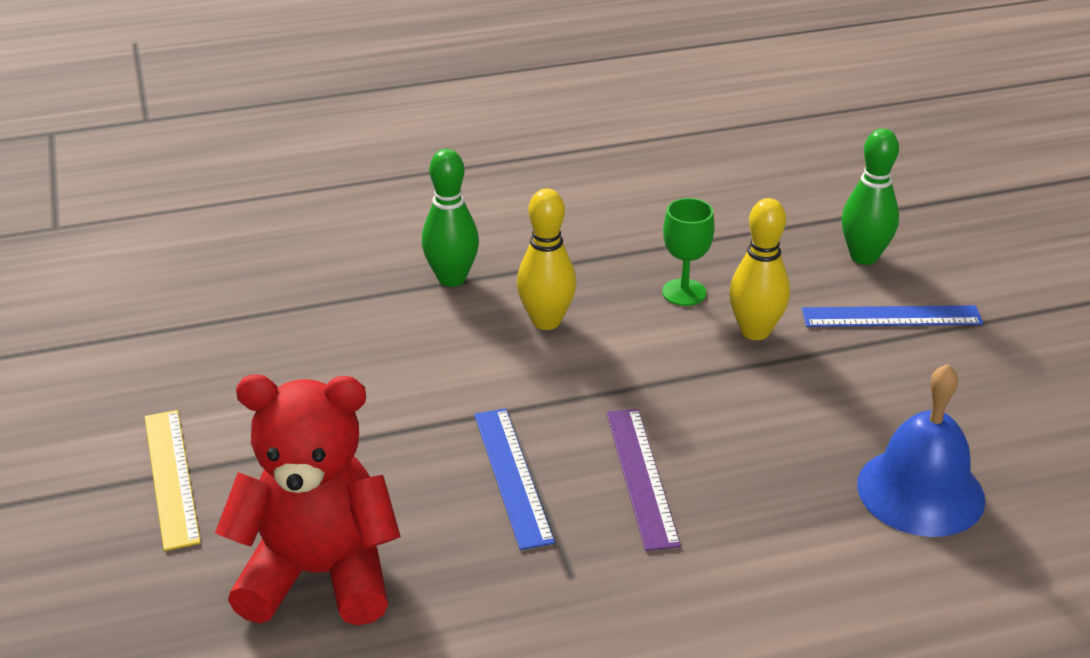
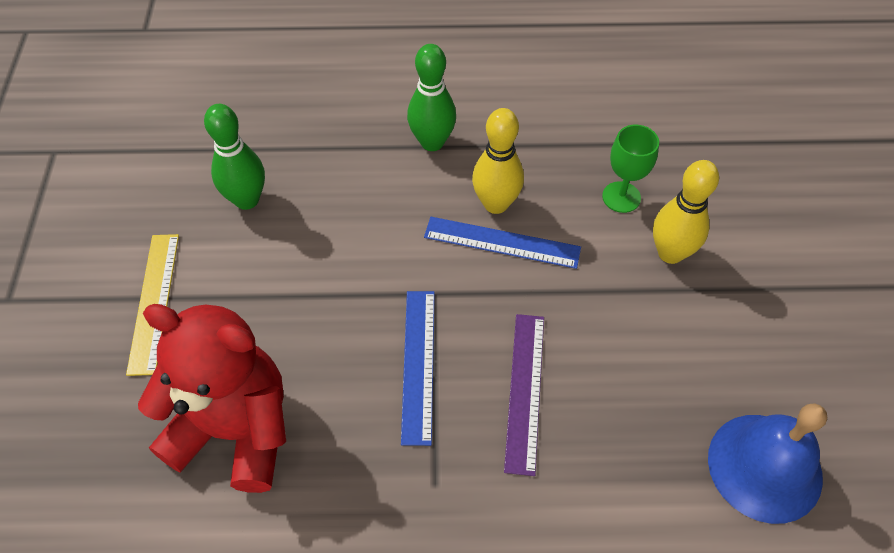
camera: 15 degrees right, 20 degrees up
blue ruler [801,305,983,327] -> blue ruler moved to [424,217,581,269]
green bowling pin [842,129,899,265] -> green bowling pin moved to [204,104,265,210]

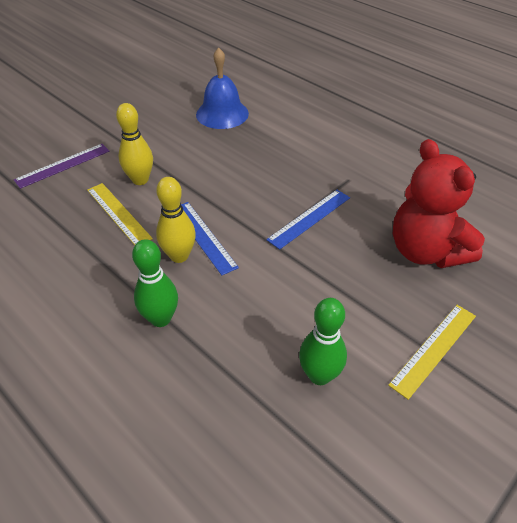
camera: 135 degrees left, 10 degrees down
purple ruler [504,314,544,476] -> purple ruler moved to [14,144,110,189]
green goblet [602,125,659,213] -> yellow ruler [87,183,153,245]

